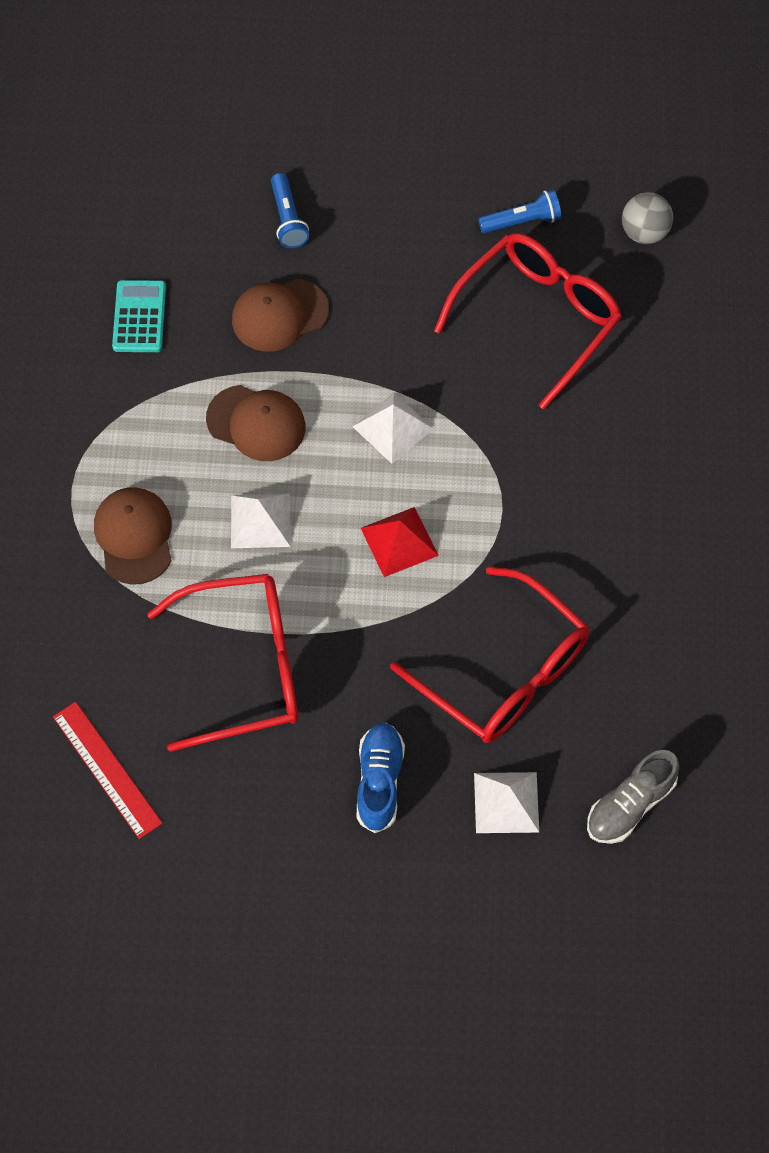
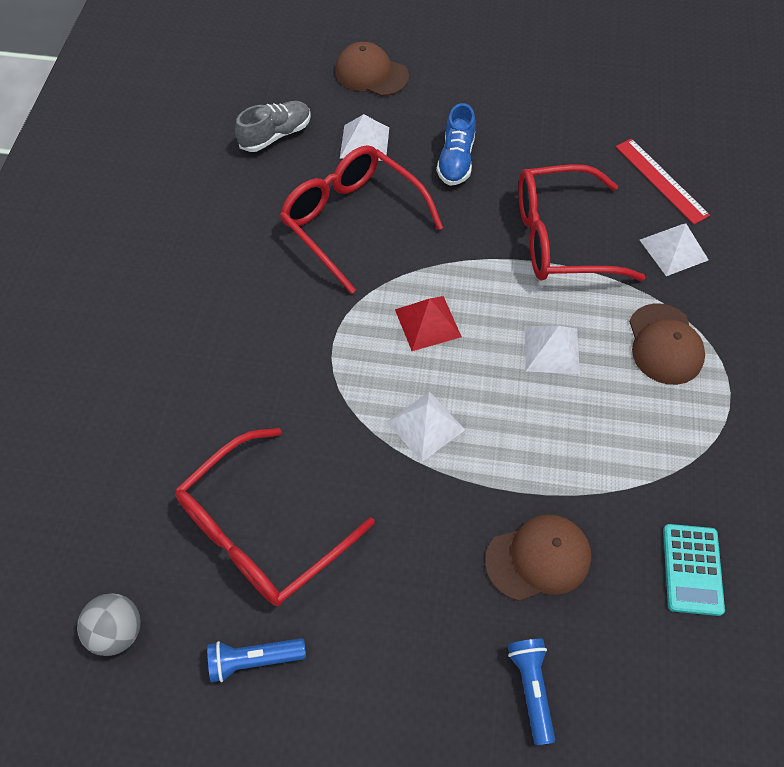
camera: 175 degrees left, 5 degrees down
brown cap [206,385,306,461] -> brown cap moved to [335,42,409,96]
none -> white pyramid [640,224,709,276]

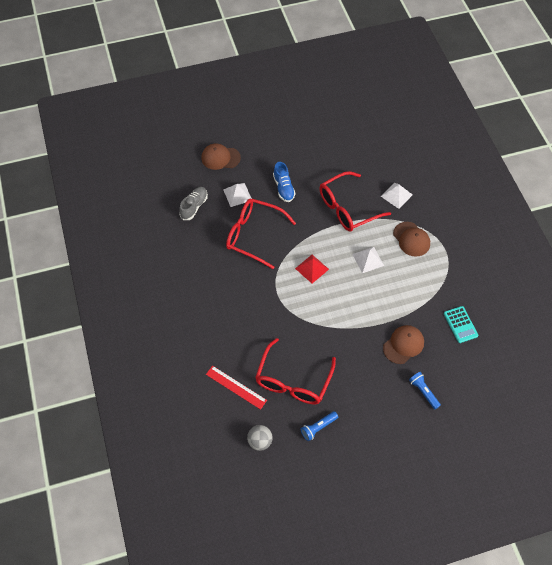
camera: 25 degrees left, 0 degrees up
white pyramid [387,391,465,462] -> none
red ruler [616,139,710,224] -> red ruler moved to [206,366,267,410]

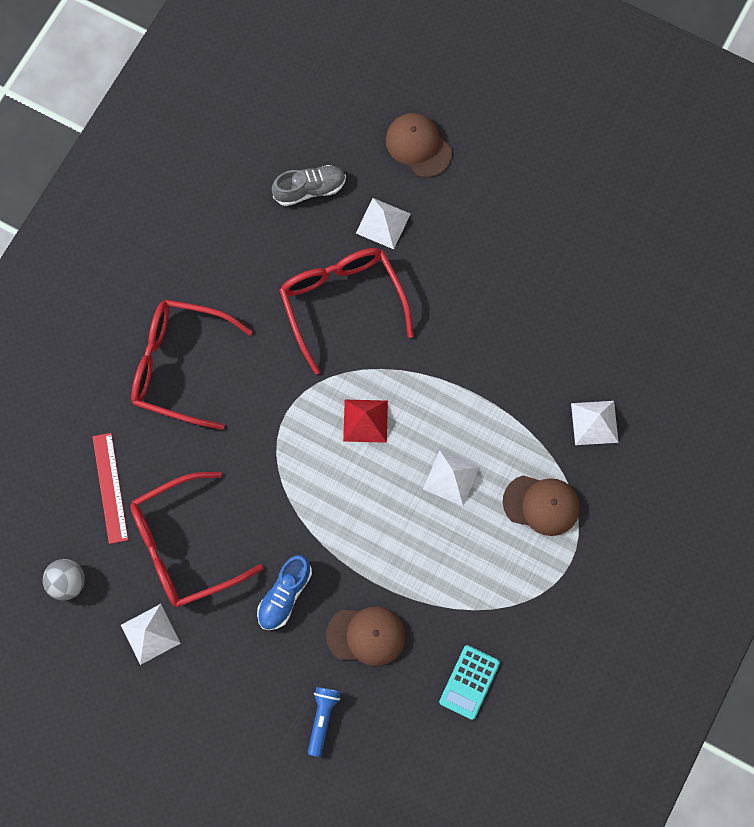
camera: 45 degrees right, 15 degrees up
blue shoe [273,162,296,202] -> blue shoe moved to [257,555,312,630]
blue flashlight [300,411,338,441] -> white pyramid [121,604,181,665]
red glasses [319,171,391,232] -> red glasses moved to [131,299,253,430]
brown cap [393,222,430,256] -> brown cap turned 90 degrees counterclockwise [503,475,580,536]

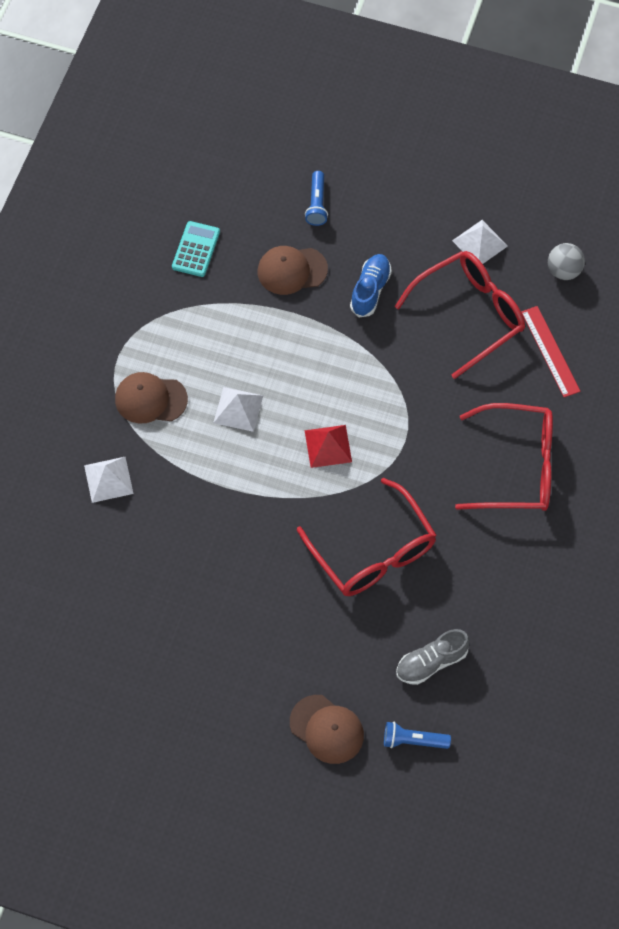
camera: 170 degrees right, 10 degrees down
white pyramid [356,198,410,249] -> none
none -> blue flashlight [384,722,451,749]

